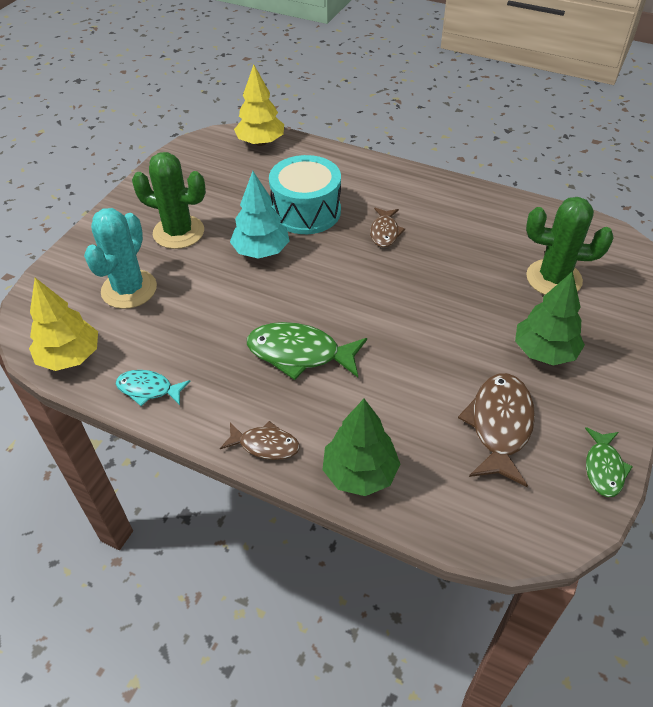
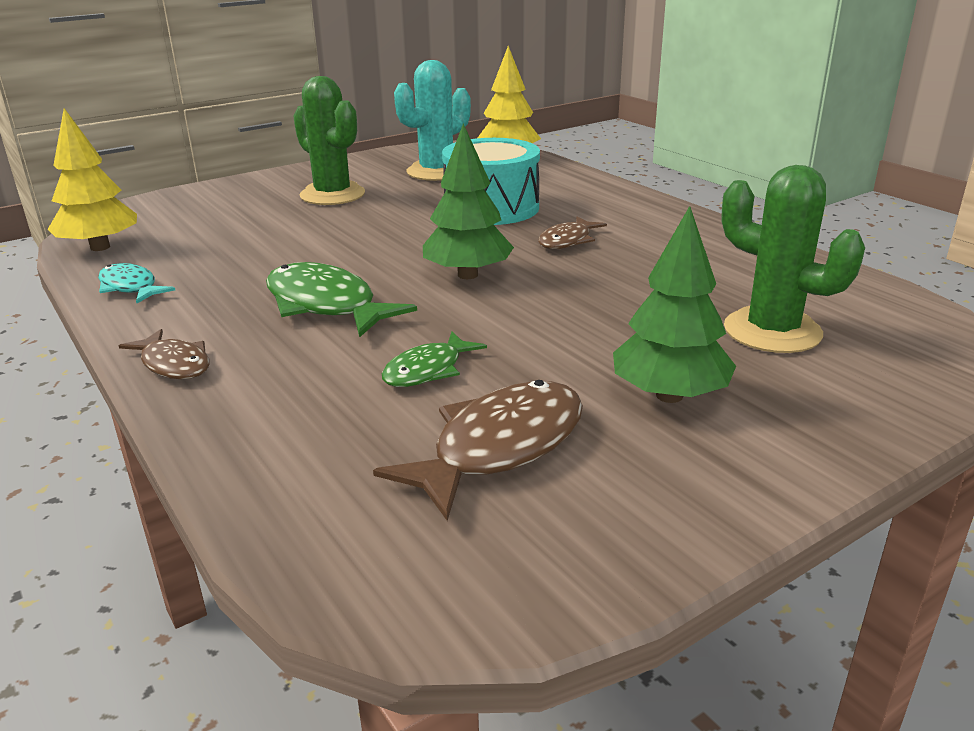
camera: 30 degrees right, 20 degrees down
turquoise cactus [84,208,157,309] -> turquoise cactus moved to [394,60,471,181]
turquoise tree [230,171,290,259] -> none
green tree [322,399,400,496] -> green tree moved to [423,123,514,279]
green fish [585,427,633,497] -> green fish moved to [382,332,487,387]

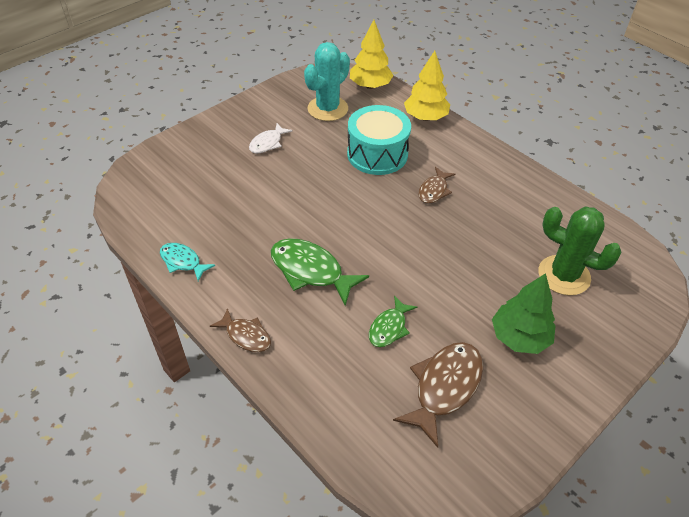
camera: 10 degrees left, 20 degrees up
yellow tree [48,108,137,251] -> yellow tree moved to [404,51,450,121]
green cactus [293,76,365,205] -> white fish [249,123,293,153]
green tree [423,123,514,279] -> none

